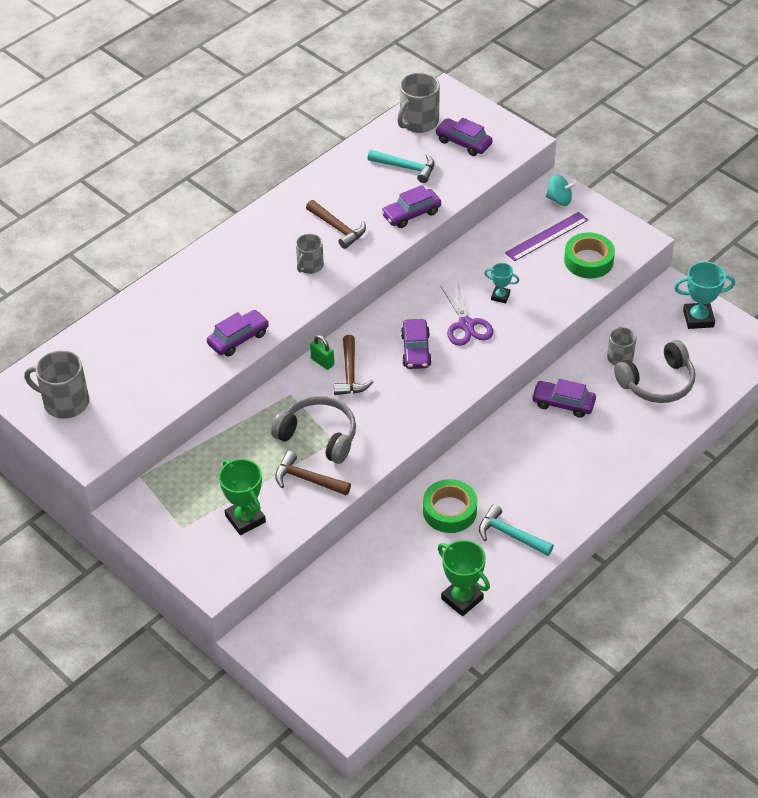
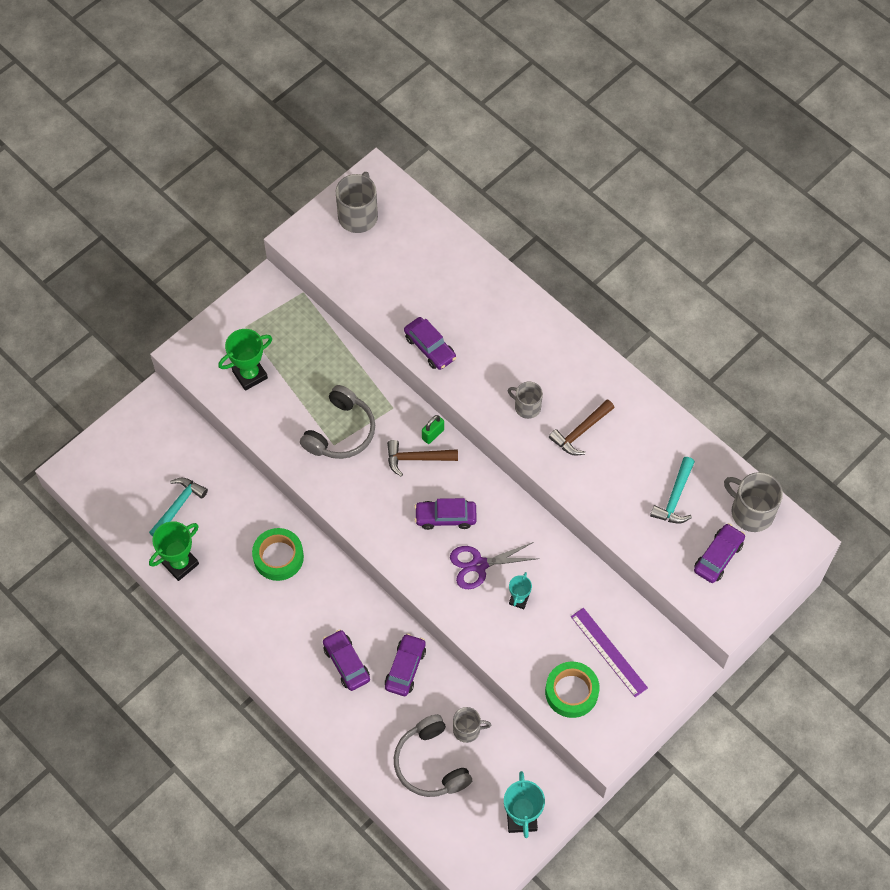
camera: 90 degrees right, 15 degrees up
brown hammer [275,451,351,496] -> none
purple car [381,185,441,228] -> purple car moved to [323,629,370,691]
turquoise hammer [479,504,554,556] -> turquoise hammer moved to [149,478,208,536]
turquoise spinning top [546,174,576,206] -> none

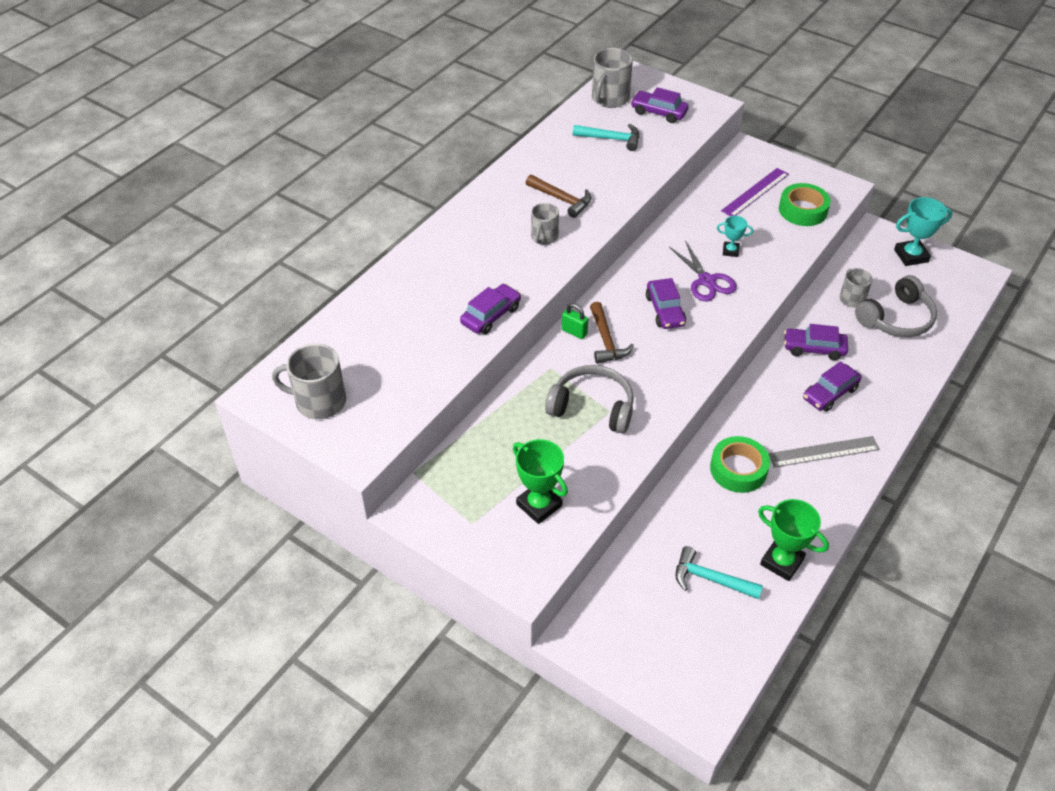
camera: 100 degrees left, 15 degrees down
none -> grey ruler [768,436,880,468]

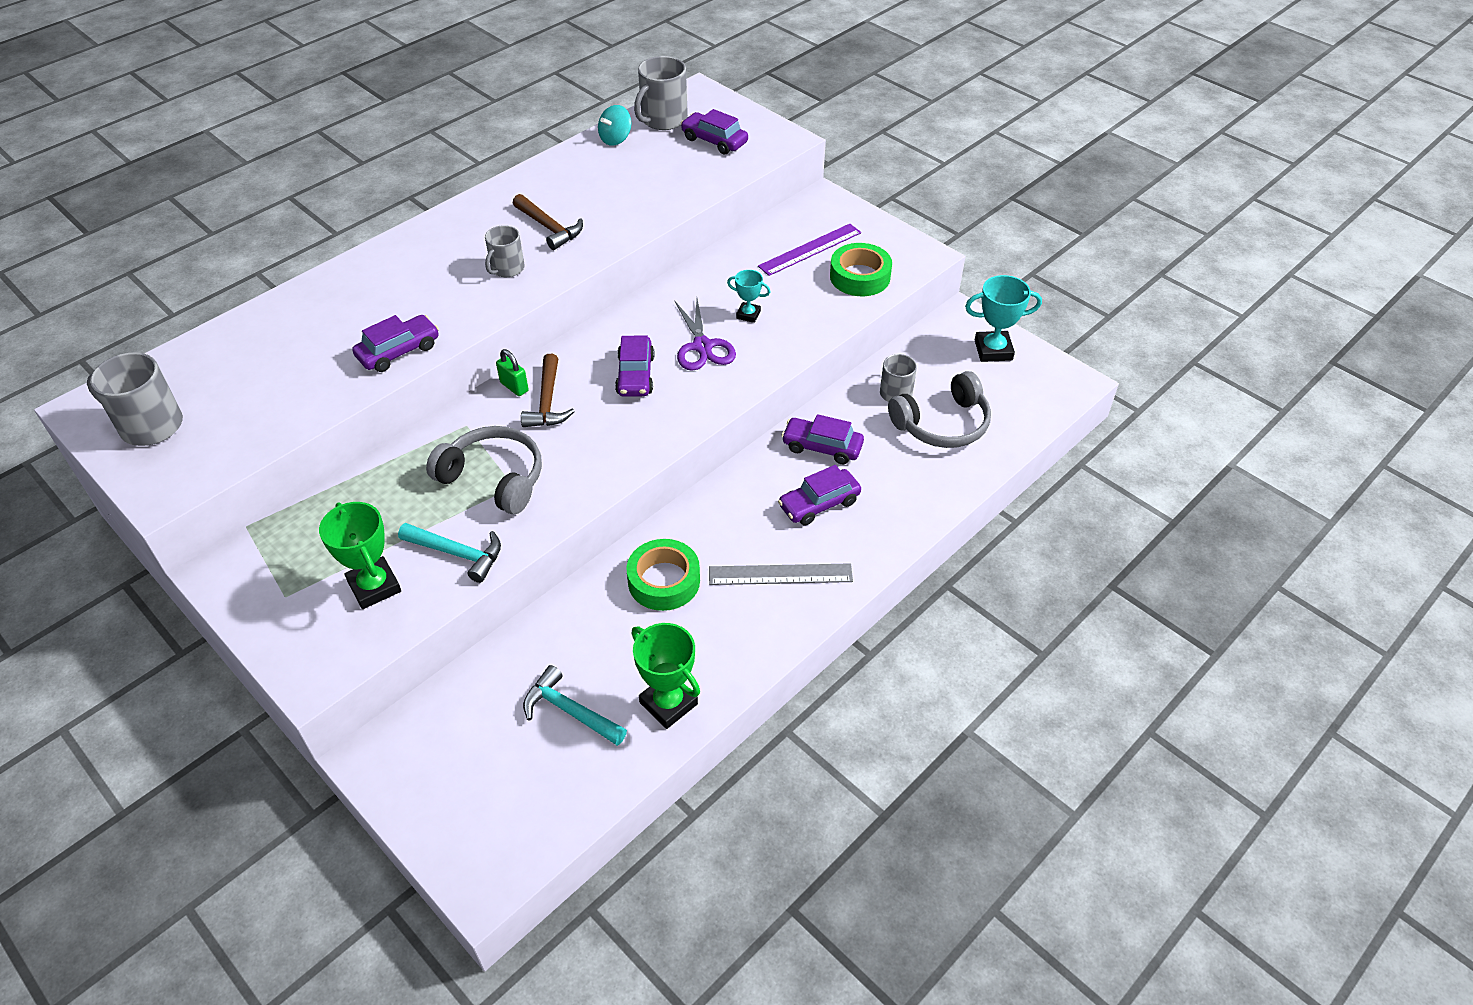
camera: 10 degrees right, 0 degrees up
turquoise hammer [573,124,639,151] -> turquoise hammer moved to [398,523,501,583]
none -> turquoise spinning top [598,105,631,146]

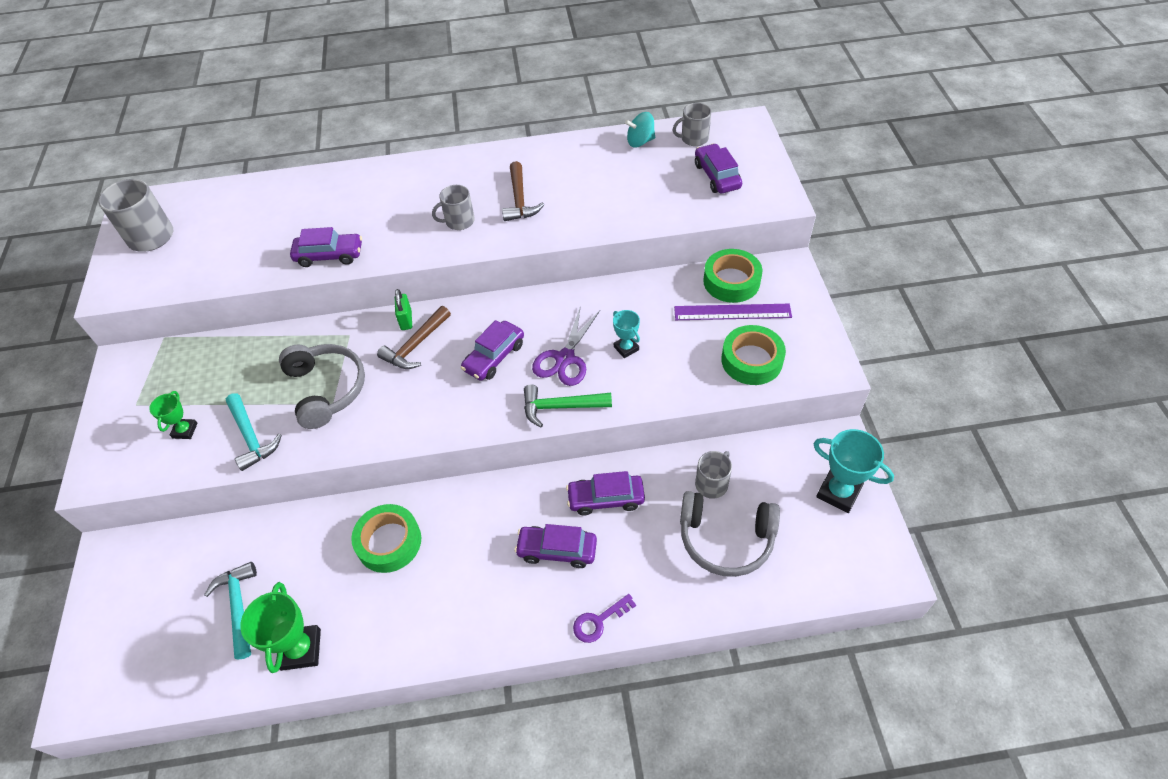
camera: 40 degrees right, 5 degrees up
green trophy [319,502,401,609] -> green trophy [149,391,197,439], size x0.58
grey mug [634,56,688,130] -> grey mug [673,103,711,146], size x0.63
grey ruler [709,563,853,585] -> none
purple car [781,414,864,465] -> purple car turned 60 degrees counterclockwise [566,471,645,516]
none -> green hammer [524,385,612,427]
none -> purple key [573,594,636,643]
none -> green tape [703,249,762,303]

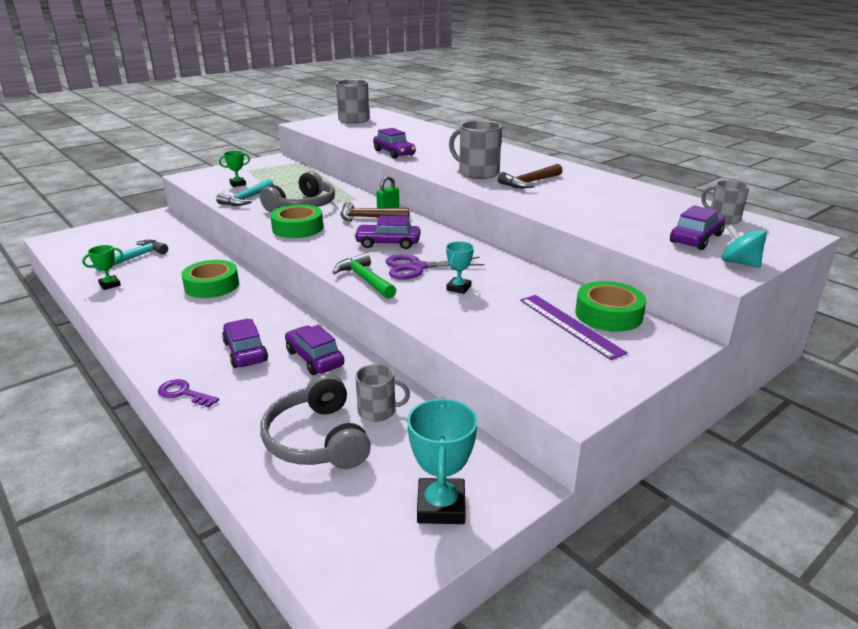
camera: 55 degrees right, 25 degrees down
green trophy [240,582,321,673] -> green trophy [82,245,123,290], size x0.58
grey mug [432,185,475,230] -> grey mug [449,120,502,179], size x1.59
turquoise spinning top [625,112,655,148] -> turquoise spinning top moved to [722,225,767,268]
green tape [721,325,786,385] -> green tape moved to [270,204,323,238]

